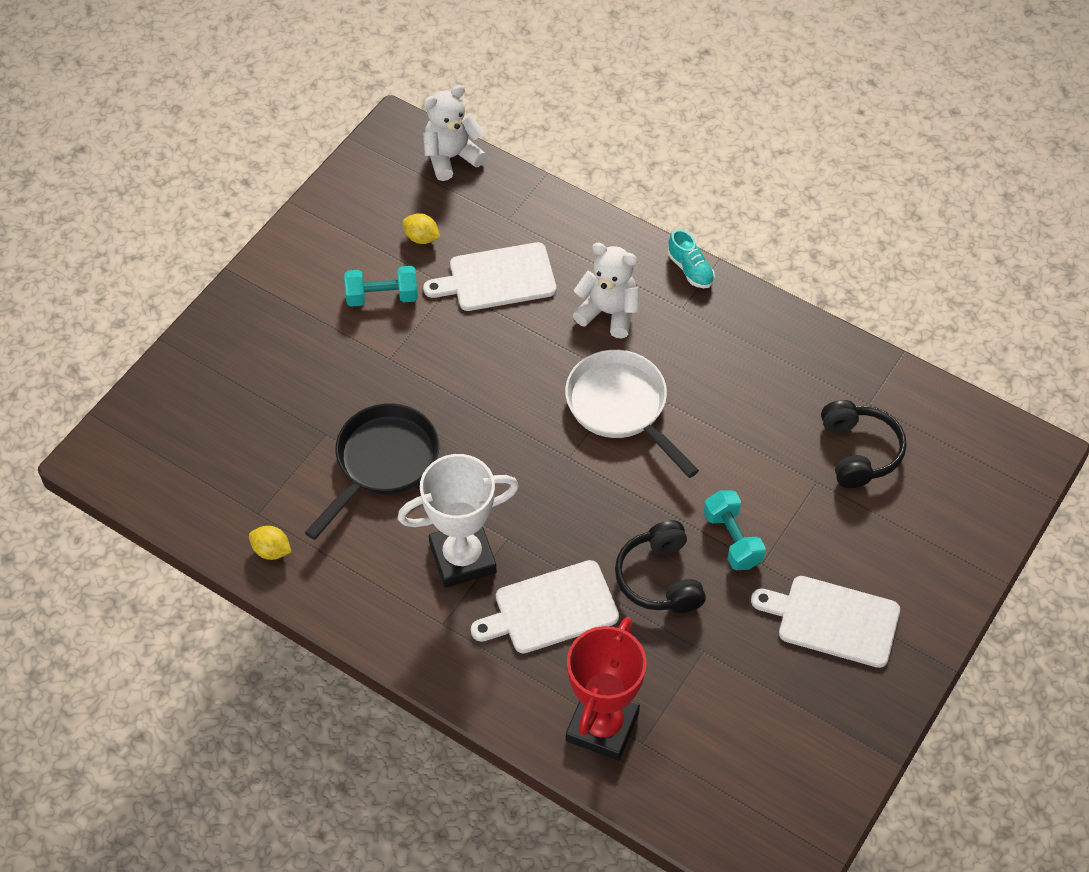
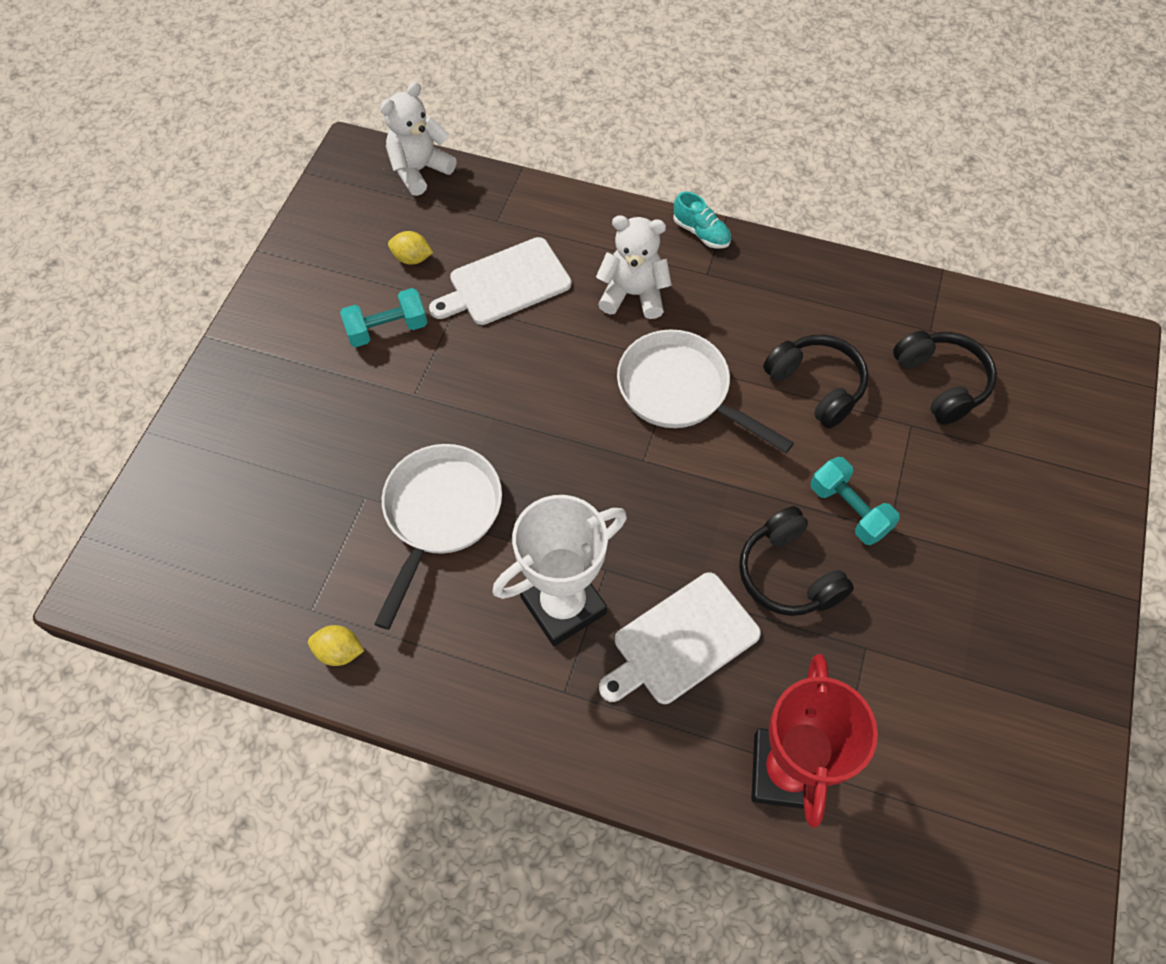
camera: 15 degrees left, 5 degrees up
black pan [305,403,439,540] -> white pan [374,444,502,630]
white cutting board [751,576,900,668] -> none
none -> black headphones [763,335,869,429]

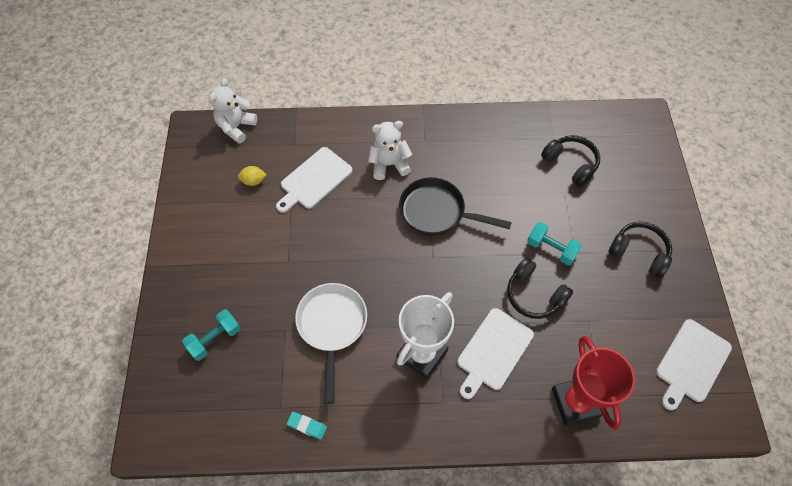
camera: 20 degrees left, 0 degrees up
yellow lemon [308,625,364,666] -> turquoise eraser [287,412,327,439]
turquoise dumbbell [340,288,427,347] -> turquoise dumbbell moved to [182,310,241,361]
white pan [617,329,794,453] -> black pan [399,177,512,236]
turquoise shoe [673,191,731,249] -> none
black headphones [763,335,869,429] -> black headphones moved to [608,221,672,278]
none -> white cutting board [656,319,732,410]

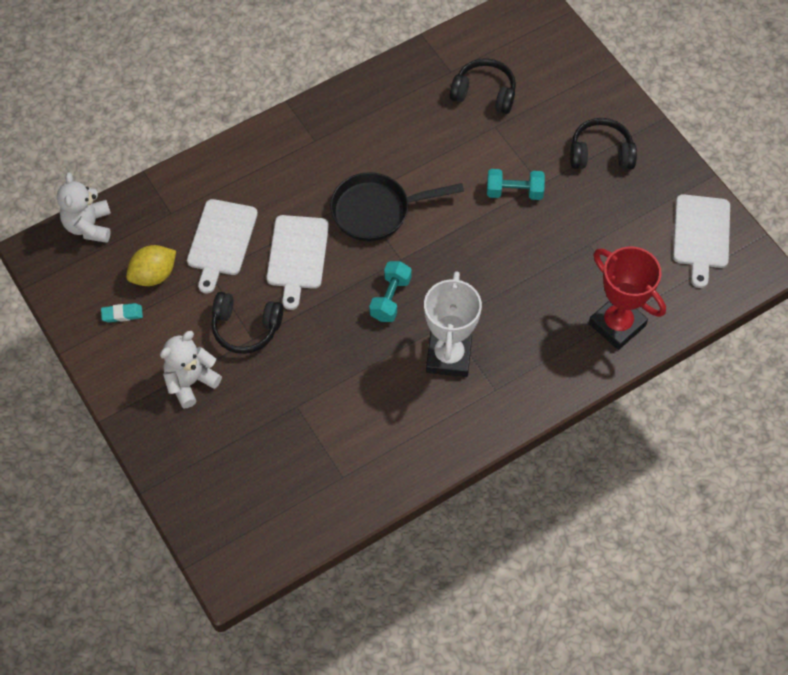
camera: 30 degrees left, 0 degrees up
turquoise dumbbell [182,310,241,361] -> turquoise dumbbell moved to [369,261,412,322]
yellow lemon [238,166,267,186] -> yellow lemon [126,245,176,286], size x1.57
turquoise eraser [287,412,327,439] -> turquoise eraser moved to [101,303,143,322]
white pan [295,283,367,404] -> none
white teddy bear [368,121,412,180] -> white teddy bear moved to [160,331,222,408]
white cutting board [457,308,534,399] -> white cutting board moved to [267,215,329,310]
black headphones [507,257,573,319] -> black headphones moved to [212,292,283,354]

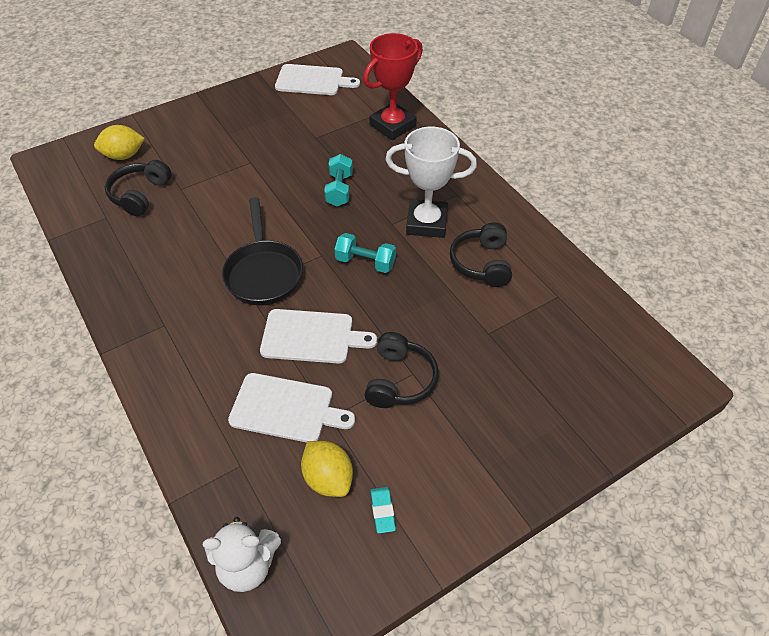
camera: 90 degrees left, 10 degrees down
white teddy bear [160,331,222,408] -> none
turquoise dumbbell [487,169,545,200] -> turquoise dumbbell moved to [324,154,353,206]
black headphones [570,118,637,169] -> black headphones moved to [450,222,512,287]
none -> yellow lemon [94,125,145,160]

